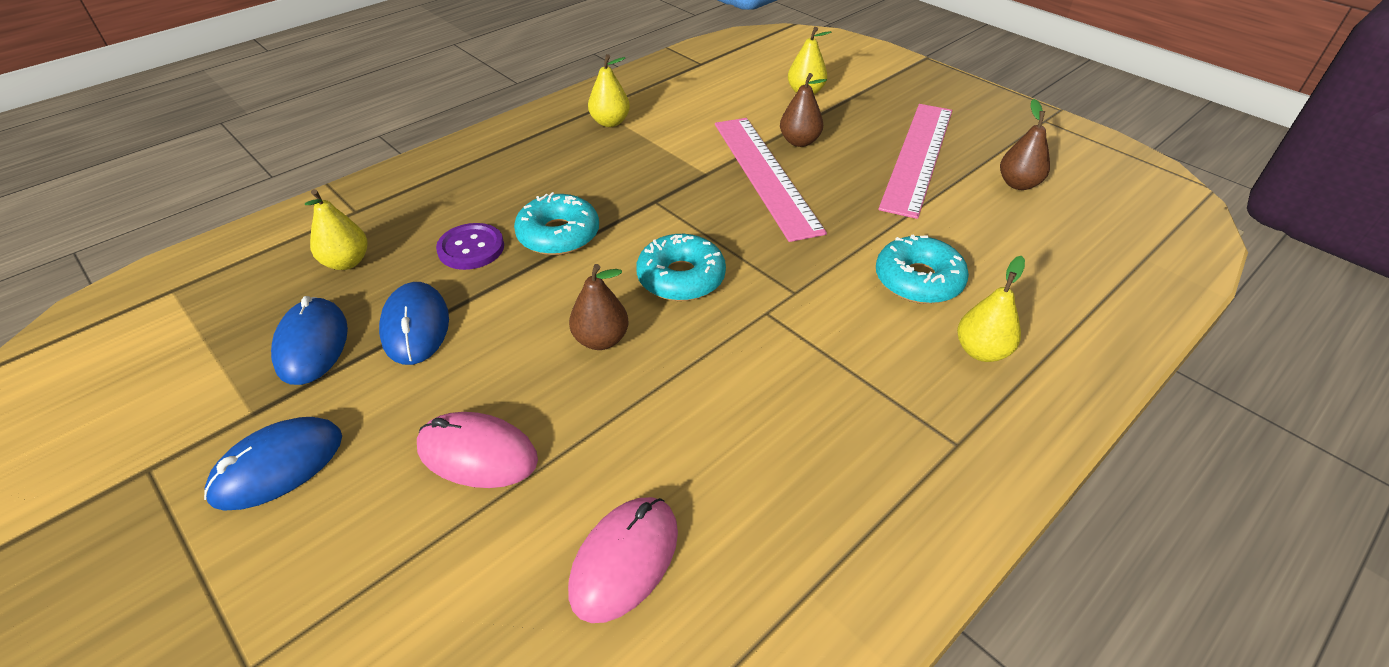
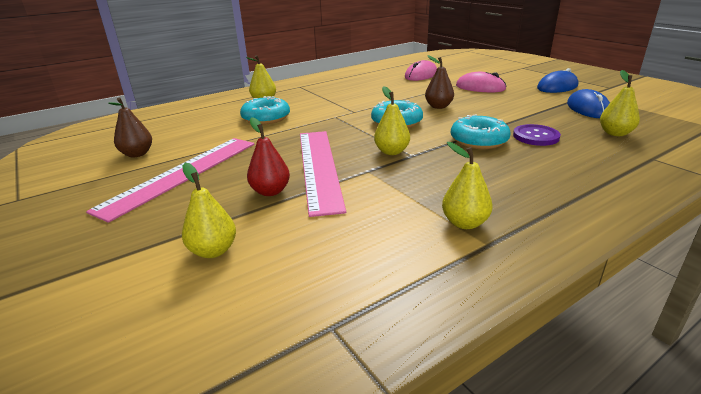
camera: 170 degrees left, 15 degrees down
blue mouse [379,282,449,365] -> none
brown pear [780,73,827,147] -> red pear [247,117,290,196]
none -> yellow pear [374,87,410,155]

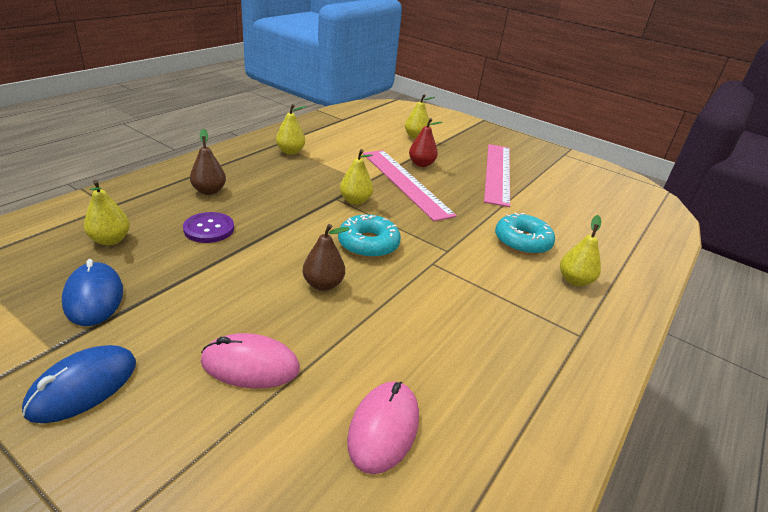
camera: 155 degrees right, 5 degrees up
brown pear [108,97,152,157] -> brown pear moved to [190,129,226,195]
turquoise donut [451,114,511,149] -> none

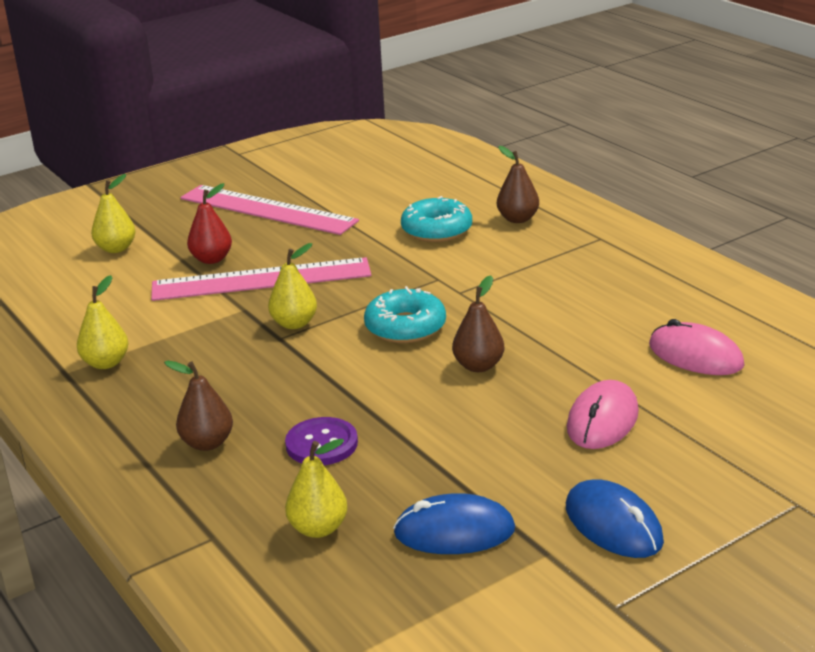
camera: 65 degrees left, 5 degrees down
yellow pear [560,215,601,287] -> brown pear [497,146,539,223]

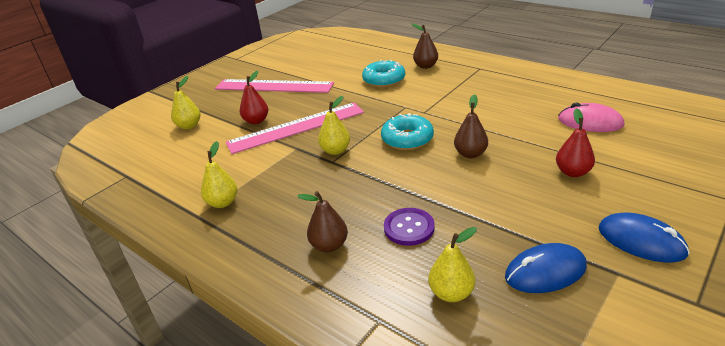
camera: 15 degrees left, 5 degrees up
pink mouse [567,380,639,449] -> red pear [556,108,595,177]

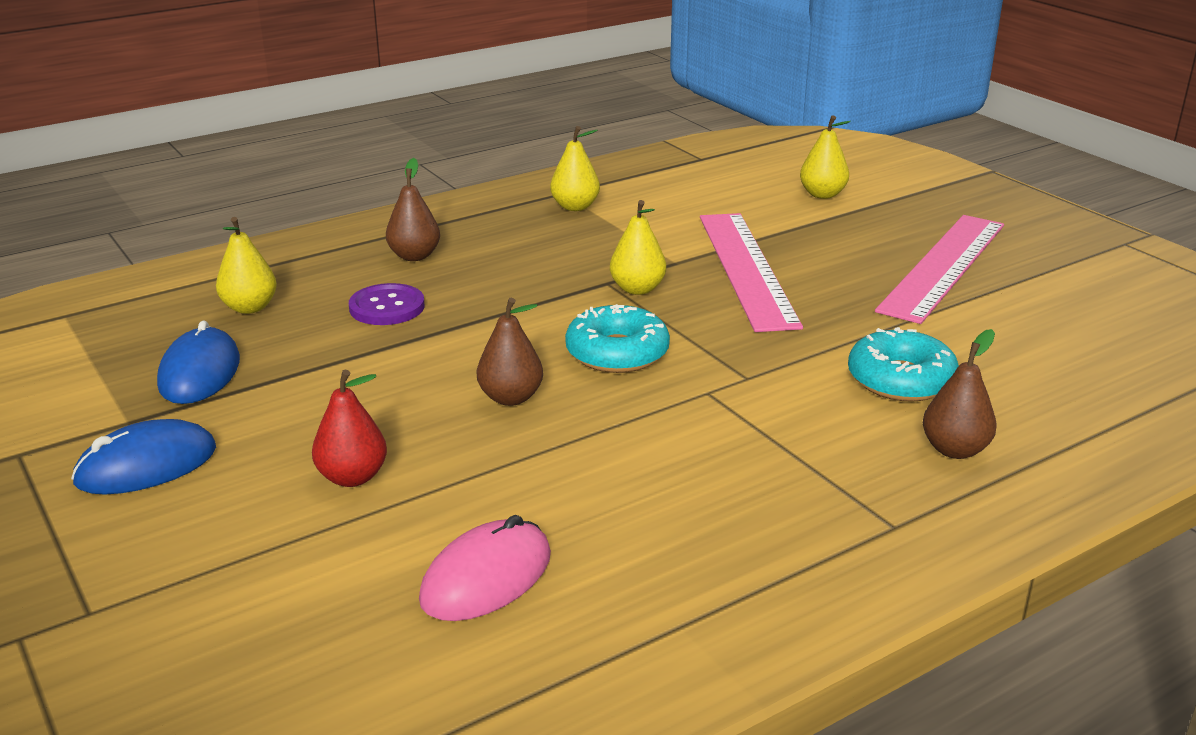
camera: 105 degrees right, 5 degrees down
red pear [240,71,268,124] -> none

